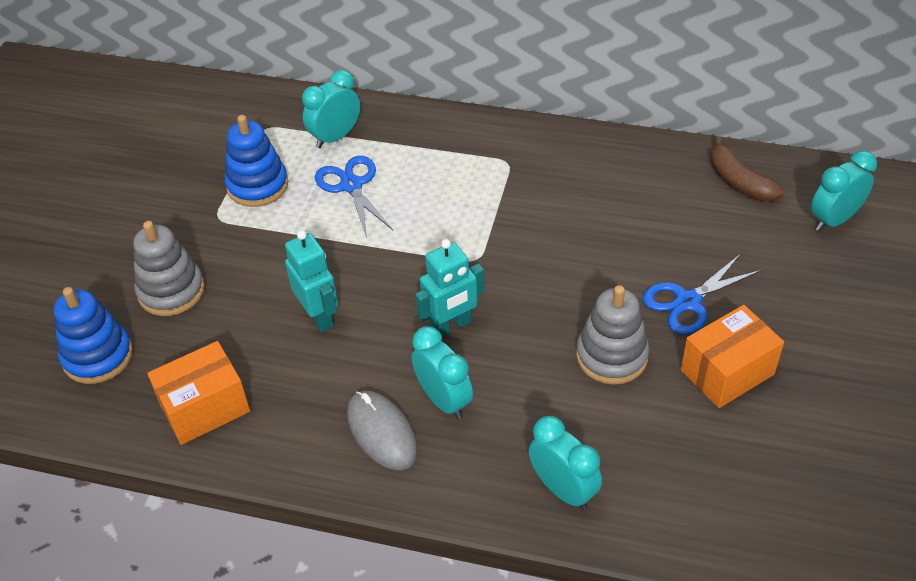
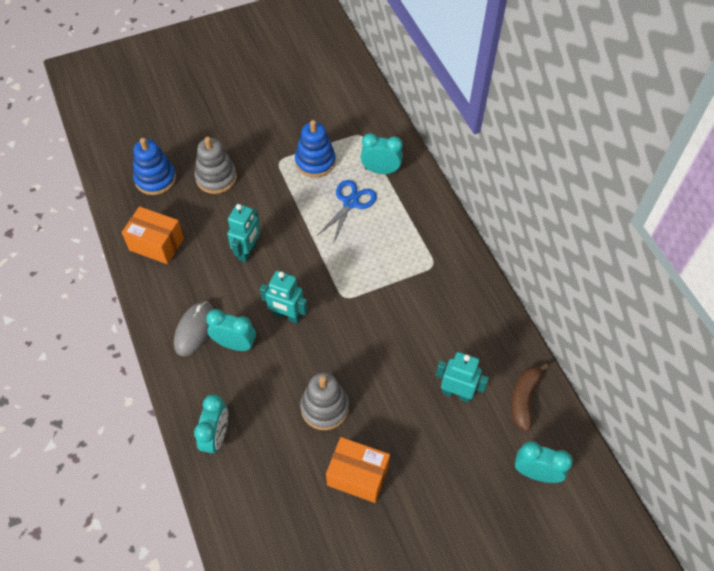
camera: 50 degrees right, 10 degrees up
turquoise clock [412,326,473,419] -> turquoise clock turned 90 degrees counterclockwise [206,309,256,351]
blue scissors [642,254,762,335] -> none
none -> turquoise robot [436,352,489,403]

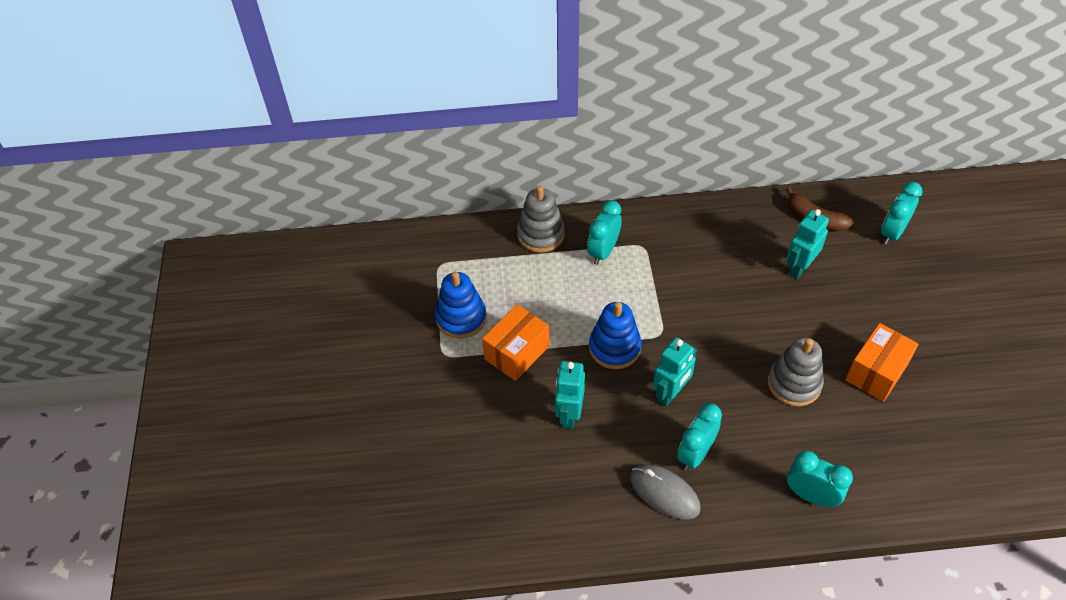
camera: 70 degrees left, 5 degrees down
orange box [122,206,184,264] -> orange box moved to [482,304,549,381]
blue stacking toy [133,138,176,195] -> blue stacking toy moved to [589,302,641,369]
grey stacking toy [195,137,237,194] -> grey stacking toy moved to [517,186,565,253]
turquoise robot [227,204,260,262] -> turquoise robot turned 120 degrees counterclockwise [555,361,585,429]
blue scissors [317,180,377,244] -> none
turquoise clock [361,133,403,174] -> turquoise clock moved to [587,200,622,265]

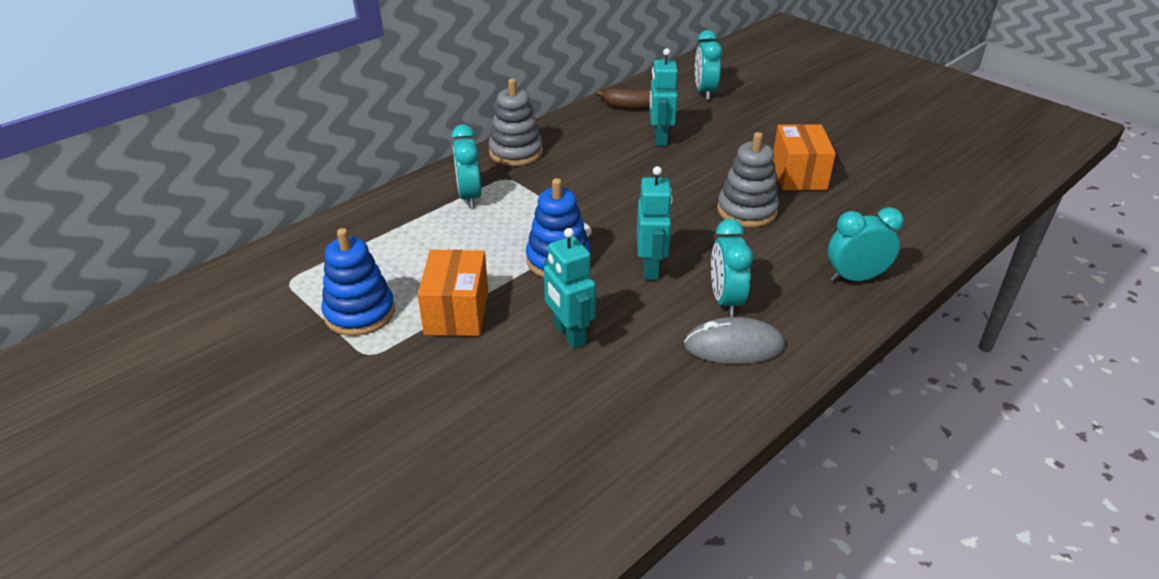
camera: 40 degrees left, 15 degrees down
grey stacking toy [517,186,565,253] -> grey stacking toy moved to [488,79,543,166]

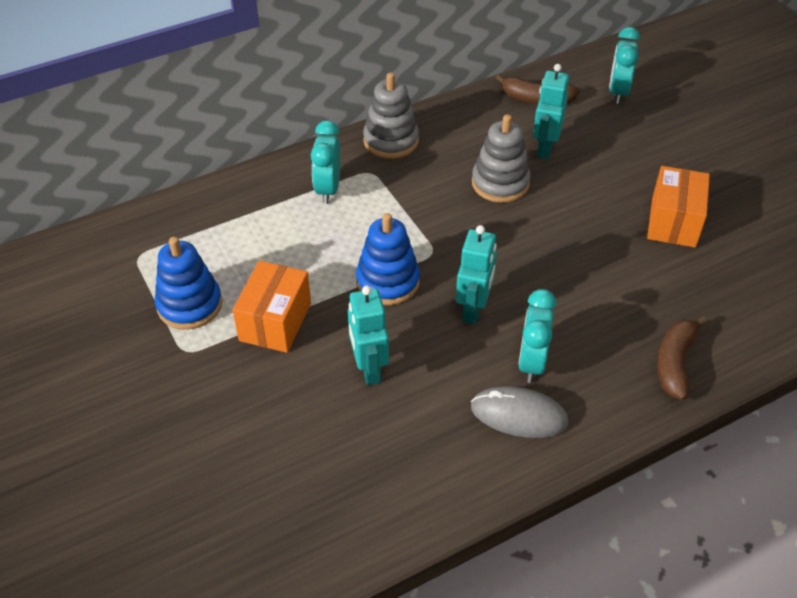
camera: 15 degrees right, 10 degrees up
grey stacking toy [717,132,779,227] -> grey stacking toy moved to [472,115,531,203]
turquoise clock [828,207,904,282] -> brown banana [657,316,707,400]

